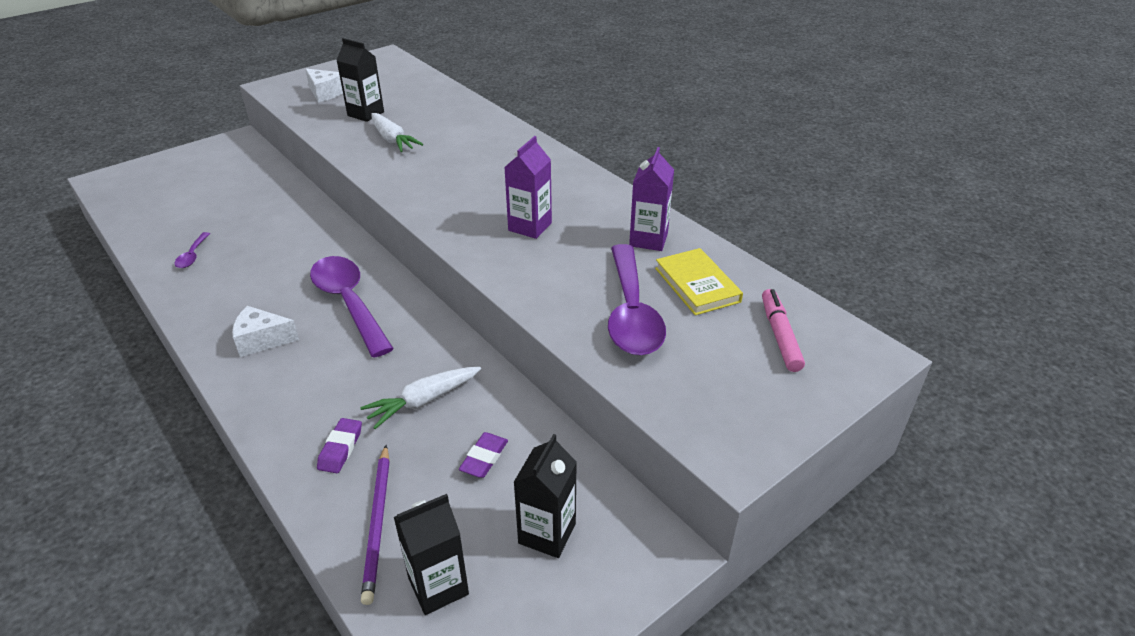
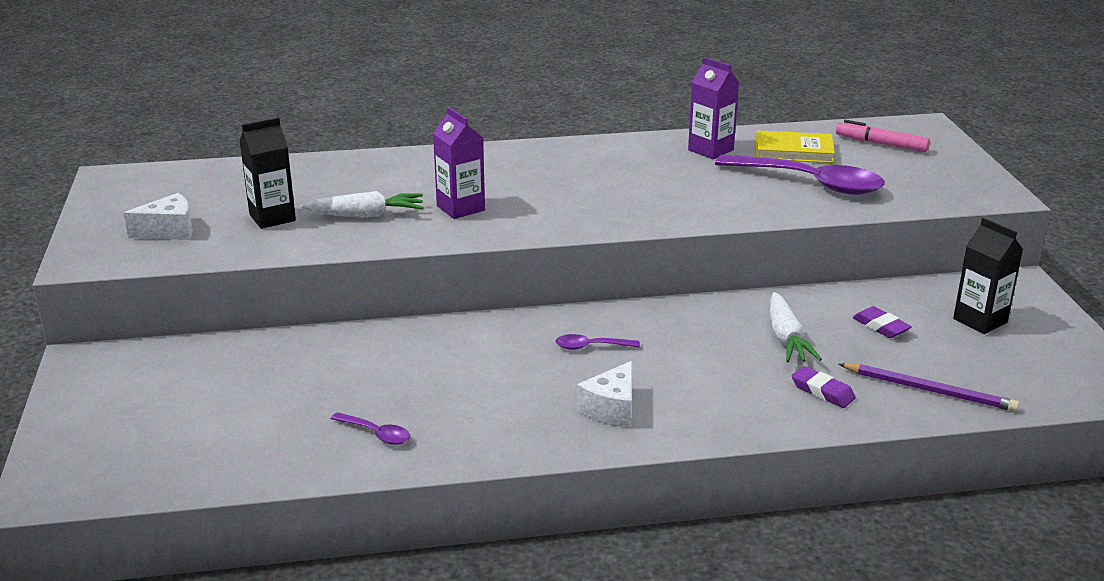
camera: 60 degrees left, 10 degrees down
purple spoon [310,256,394,358] -> purple spoon [555,334,640,350], size x0.43
black carton [394,494,469,615] -> none
purple carton [504,136,552,239] -> purple carton moved to [433,107,485,219]

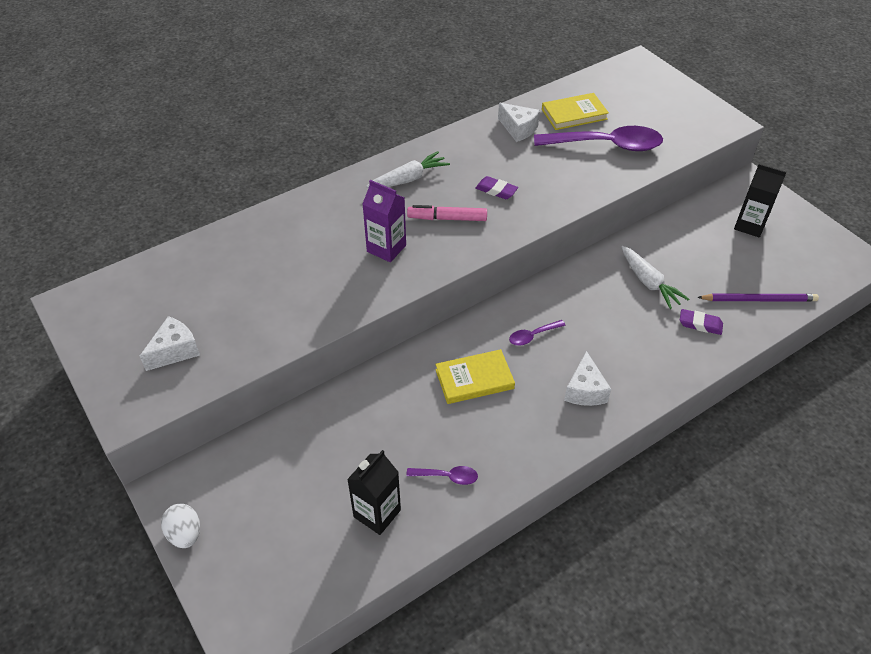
camera: 25 degrees left, 20 degrees up
black carton [239,118,296,229] -> black carton moved to [347,450,401,535]
white carrot [301,191,423,218] -> white carrot moved to [366,151,450,188]
purple carton [688,57,739,159] -> white cheese [498,103,540,142]
pink marker [836,120,930,152] -> pink marker moved to [407,205,487,221]
purple eraser [853,306,912,338] -> purple eraser moved to [475,176,518,199]
none -> white egg [161,504,200,548]
none -> yellow book [435,349,515,404]

